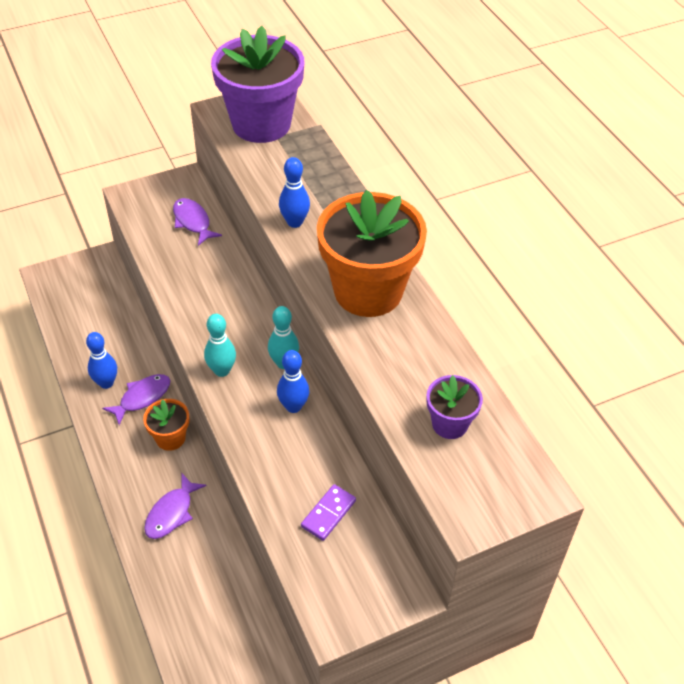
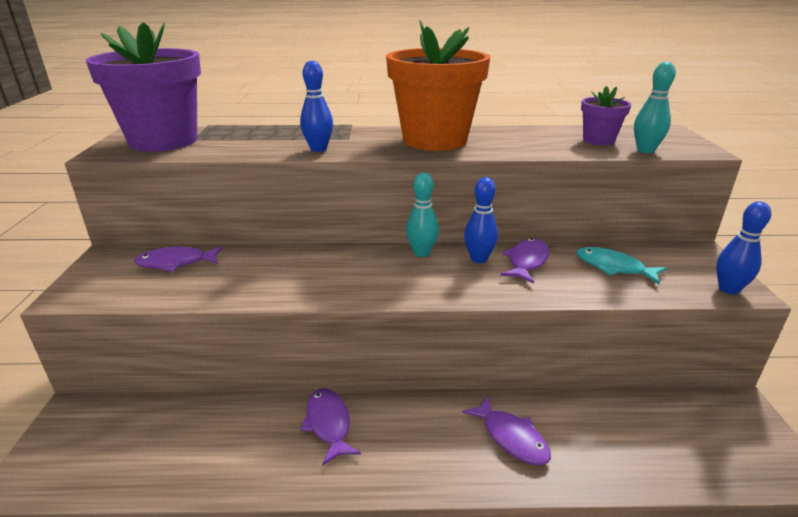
camera: 65 degrees left, 20 degrees down
blue bowling pin [86,332,117,389] -> blue bowling pin moved to [716,201,771,295]
orange flower pot [143,399,189,451] -> none
turquoise bowling pin [204,314,236,377] -> turquoise bowling pin moved to [634,61,676,153]
purple domino [301,484,356,541] -> turquoise fish [576,247,667,284]
none -> purple fish [500,238,549,284]

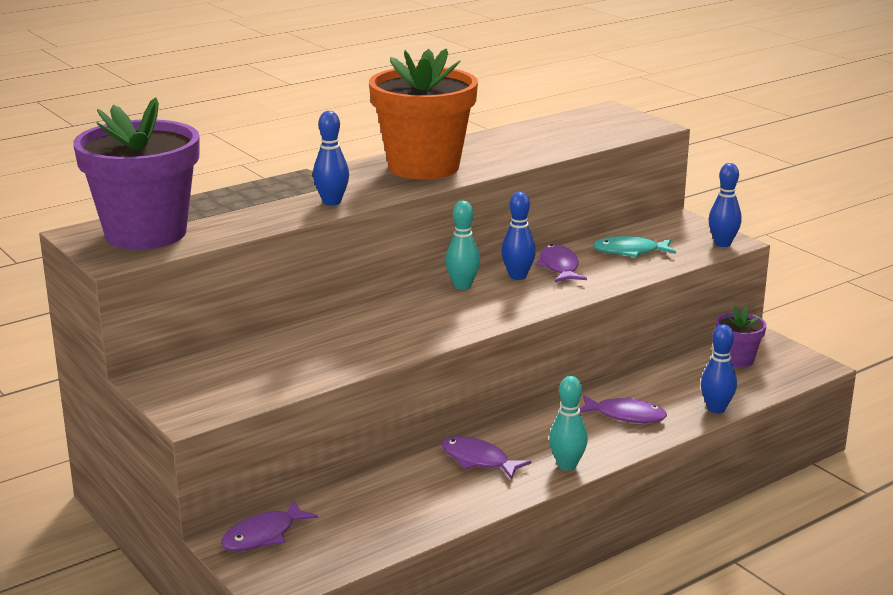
camera: 35 degrees left, 5 degrees down
purple fish [134,246,223,272] -> purple fish moved to [221,500,318,551]
purple flower pot [581,86,631,145] -> purple flower pot moved to [716,306,767,368]
turquoise bowling pin [634,61,676,153] -> turquoise bowling pin moved to [549,376,588,471]
none -> blue bowling pin [701,324,737,413]

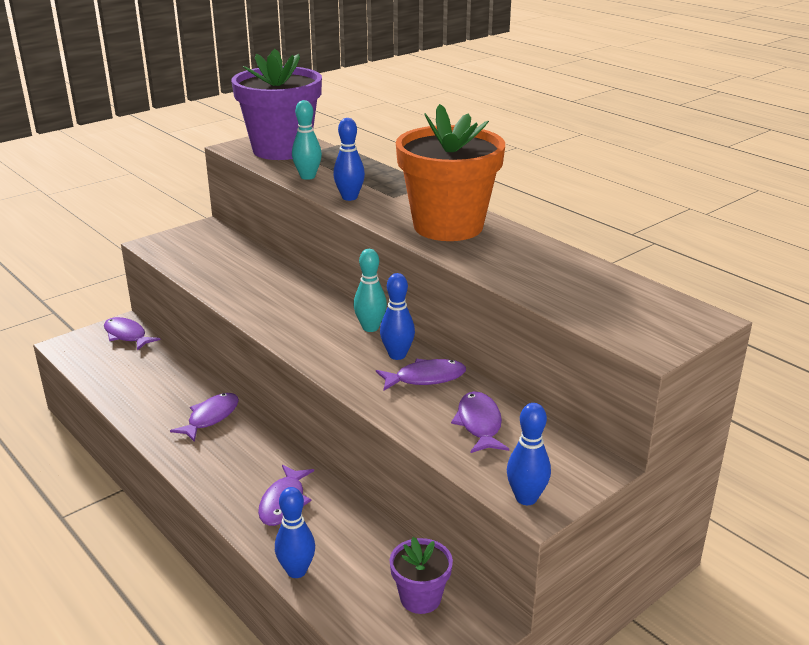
camera: 85 degrees right, 5 degrees up
turquoise bowling pin [549,376,588,471] -> turquoise bowling pin moved to [292,100,322,180]
turquoise fish [593,236,676,258] -> purple fish [451,392,509,453]

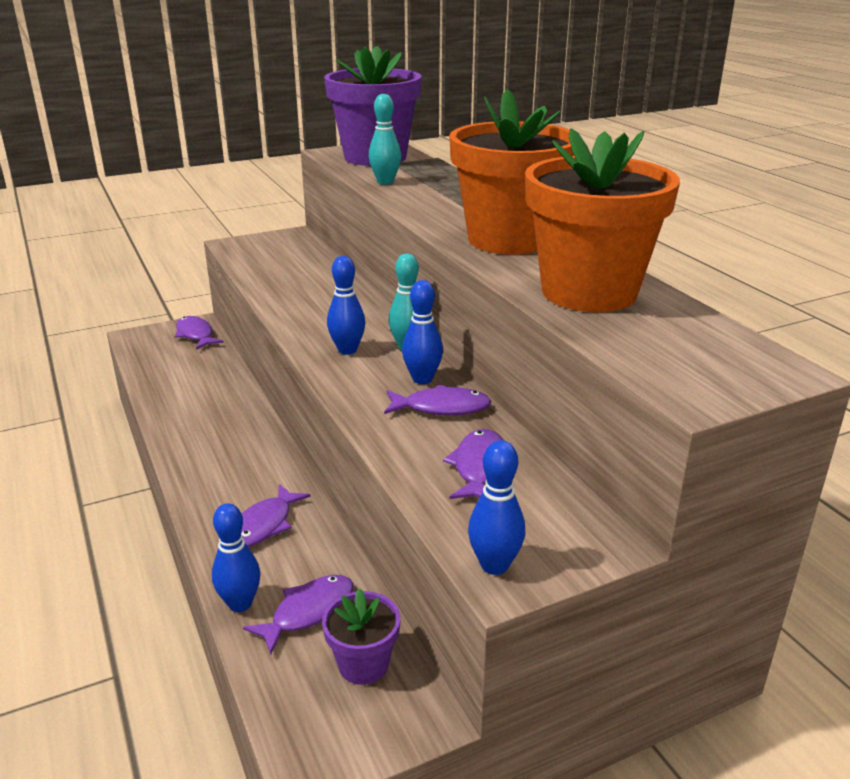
camera: 15 degrees right, 0 degrees up
purple fish [170,393,239,442] -> purple fish moved to [243,575,353,654]
blue bowling pin [333,118,365,201] -> blue bowling pin moved to [327,256,365,355]
none -> orange flower pot [525,128,680,312]

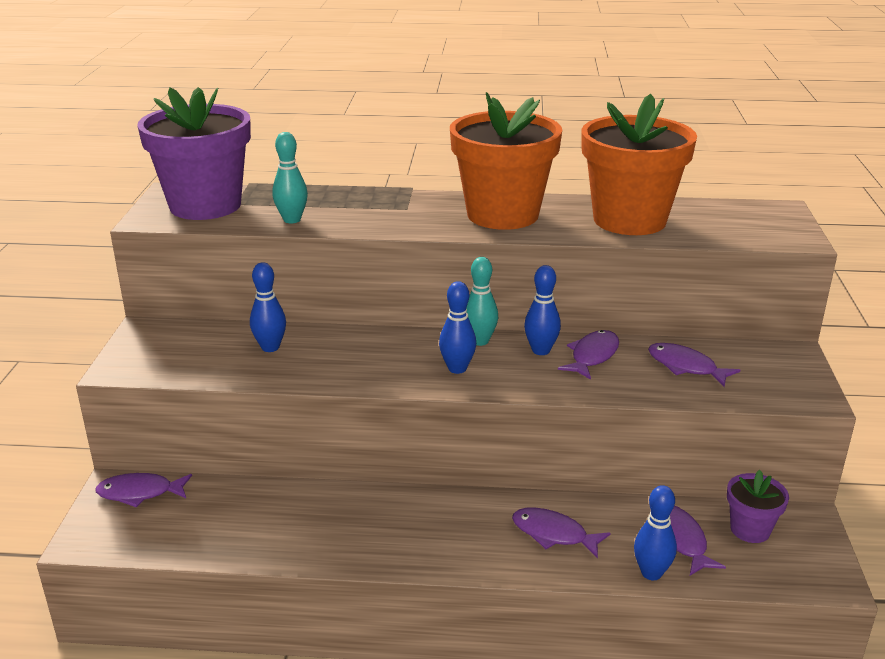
camera: 60 degrees left, 0 degrees up
purple fish [241,484,311,547] -> purple fish turned 150 degrees clockwise [512,508,611,559]
blue bowling pin [468,440,525,575] -> blue bowling pin moved to [250,262,286,352]

